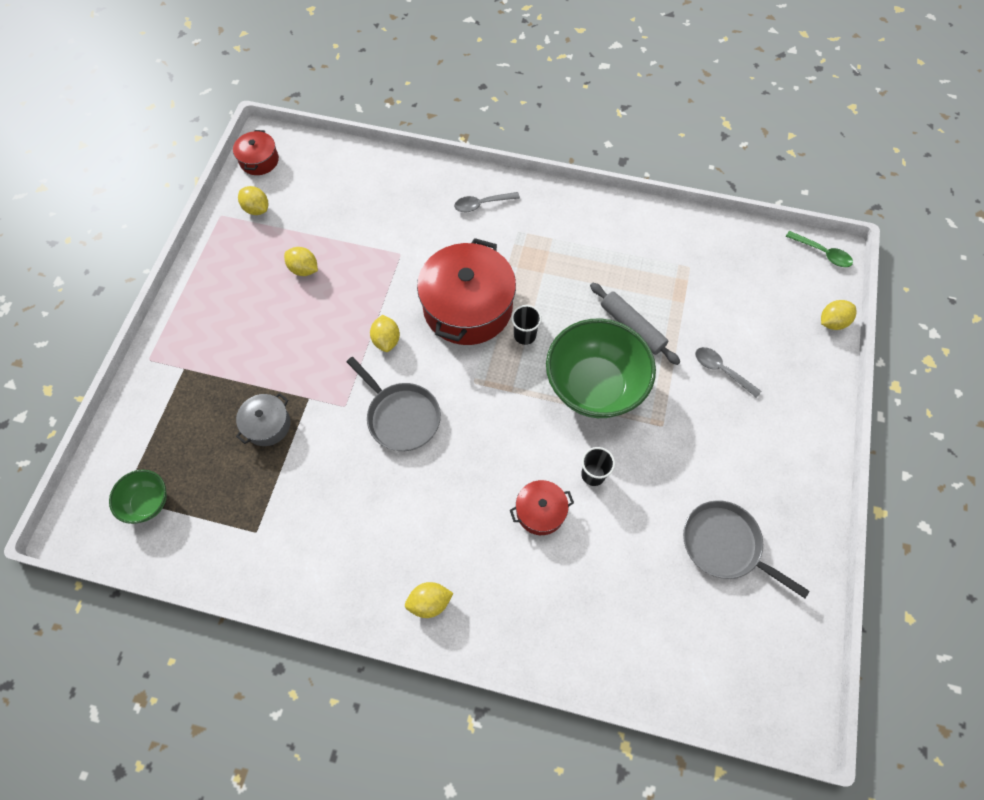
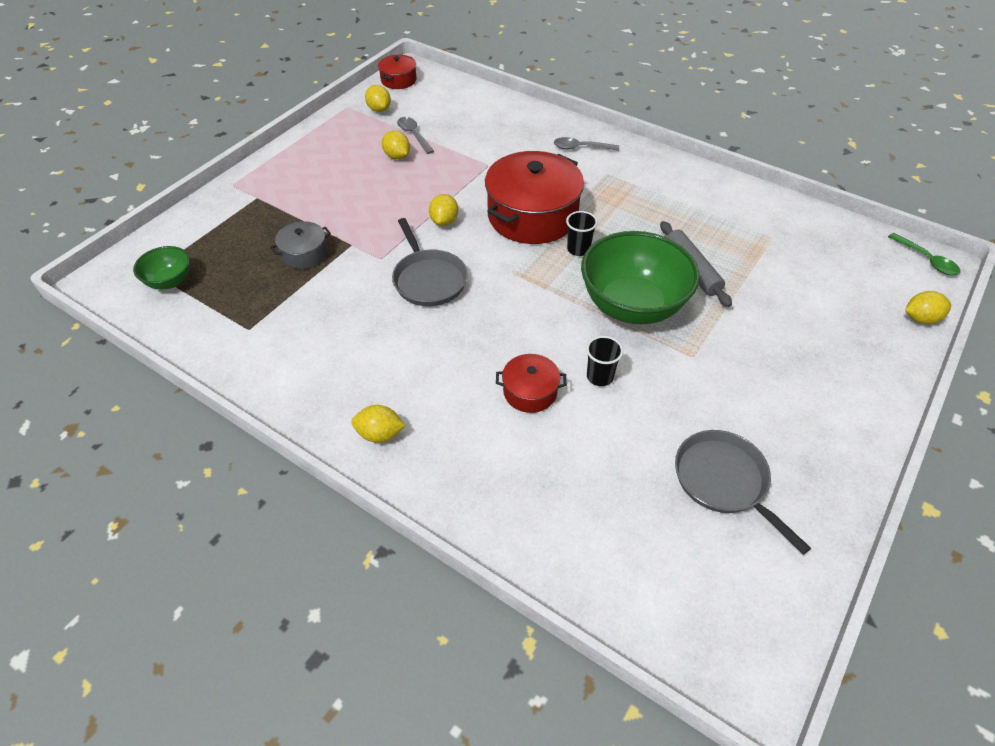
camera: 20 degrees right, 15 degrees down
grey spoon [695,347,761,398] -> grey spoon moved to [397,117,434,154]

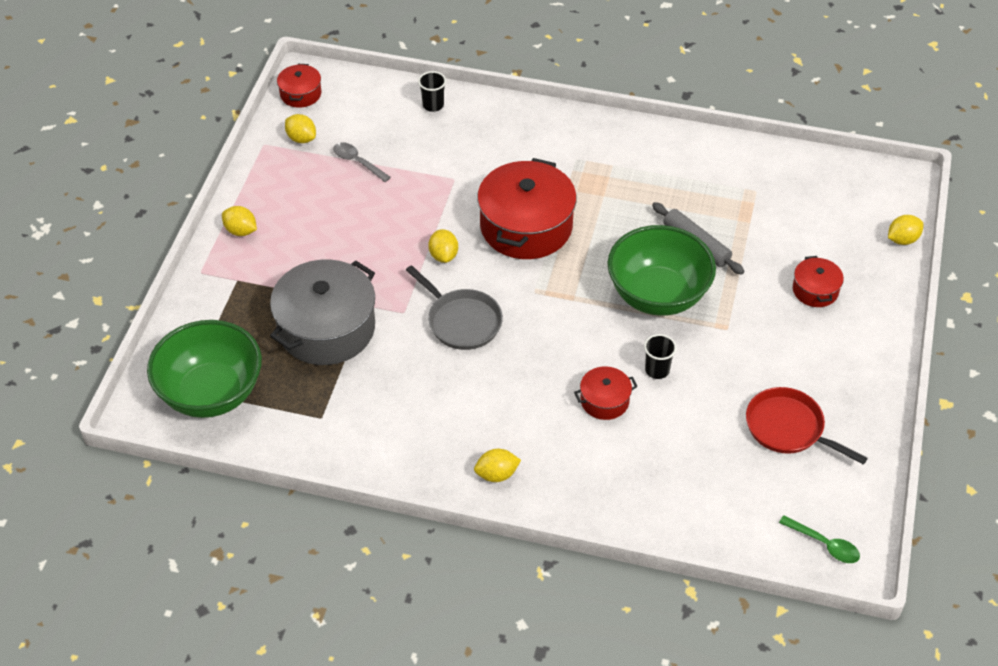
camera: 20 degrees left, 0 degrees up
green bowl [133,246,190,289] -> green bowl [147,320,262,418], size x2.04
grey pot [270,221,331,269] -> grey pot [270,259,375,365], size x2.07
yellow lemon [382,131,410,159] -> yellow lemon moved to [222,206,257,236]
grey spoon [554,137,619,151] -> none
black cup [566,211,598,256] -> black cup moved to [418,71,446,112]
grey pan [675,430,811,555] -> red pan [746,387,868,465]
green spoon [888,233,960,275] -> green spoon moved to [779,515,860,563]
none -> red pot [793,256,844,307]

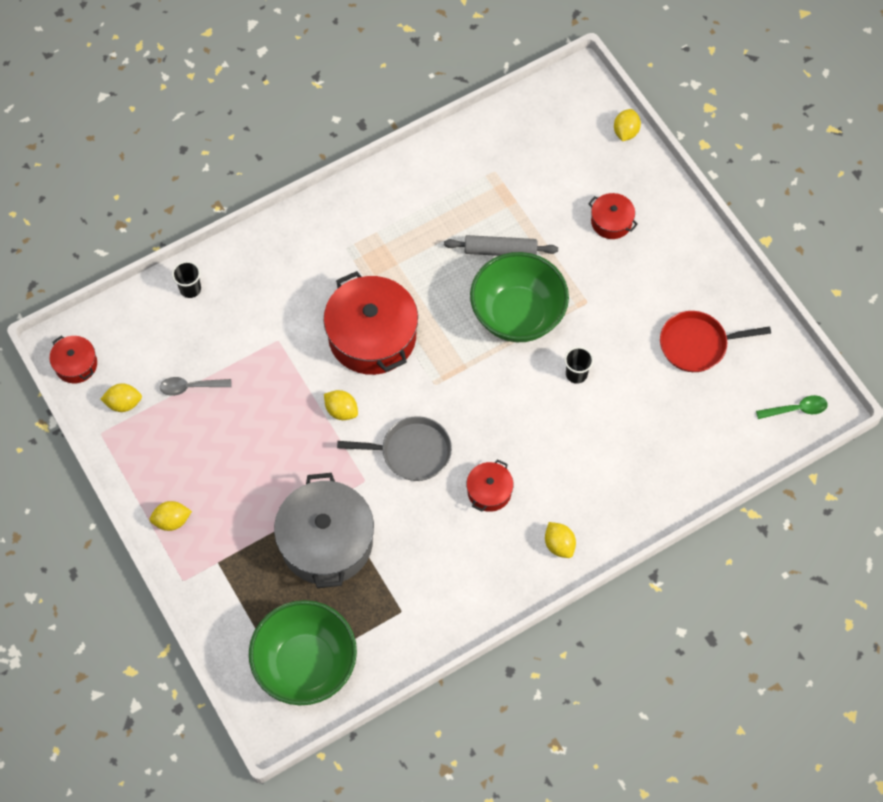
camera: 45 degrees left, 15 degrees up
yellow lemon [474,449,521,482] -> yellow lemon turned 60 degrees counterclockwise [545,522,576,558]
red pot [574,366,638,420] -> red pot moved to [466,459,514,512]

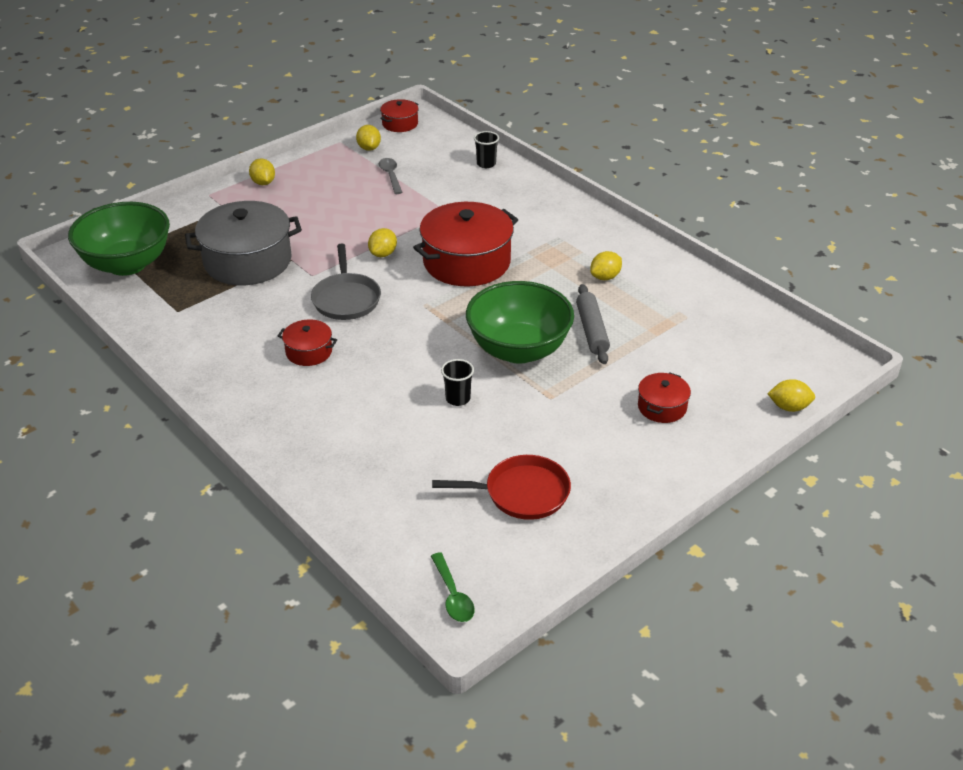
camera: 80 degrees right, 25 degrees down
yellow lemon [545,522,576,558] -> yellow lemon moved to [590,251,622,280]
red pan [660,311,771,372] -> red pan turned 105 degrees clockwise [432,455,571,520]

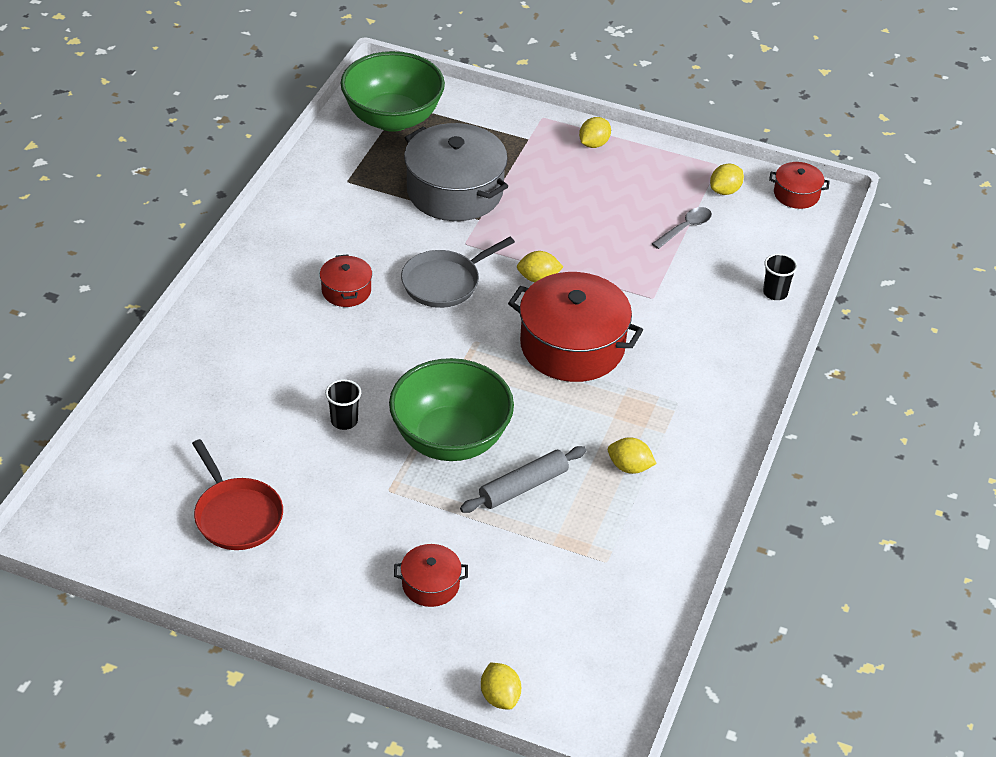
camera: 60 degrees right, 5 degrees up
green spoon [431,552,475,622] -> none

